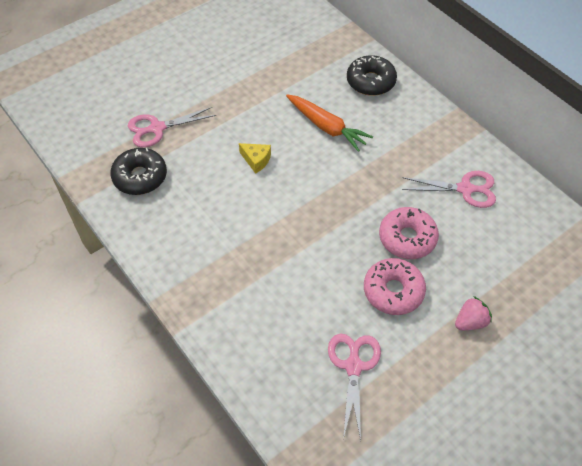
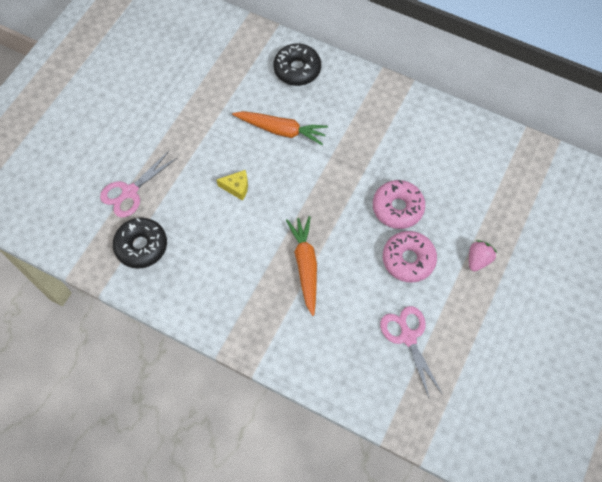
camera: 25 degrees left, 10 degrees up
pink scissors [402,171,496,208] -> none
none -> orange carrot [286,216,317,316]

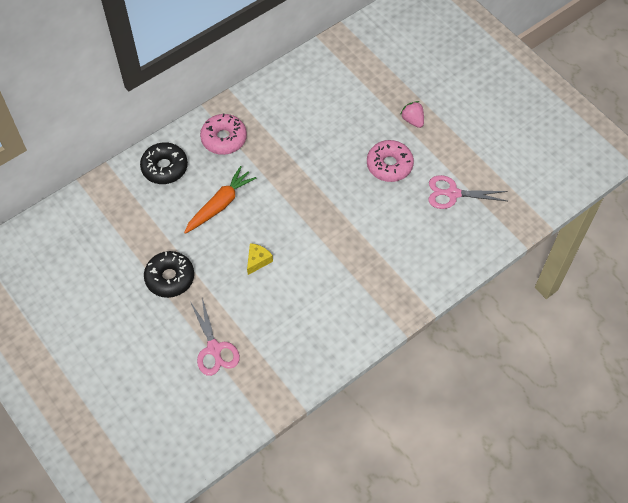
camera: 65 degrees left, 5 degrees down
black donut [113,218,167,269] -> black donut moved to [144,251,194,298]
orange carrot [286,216,317,316] -> none
pink donut [373,180,425,229] -> pink donut moved to [200,113,247,155]

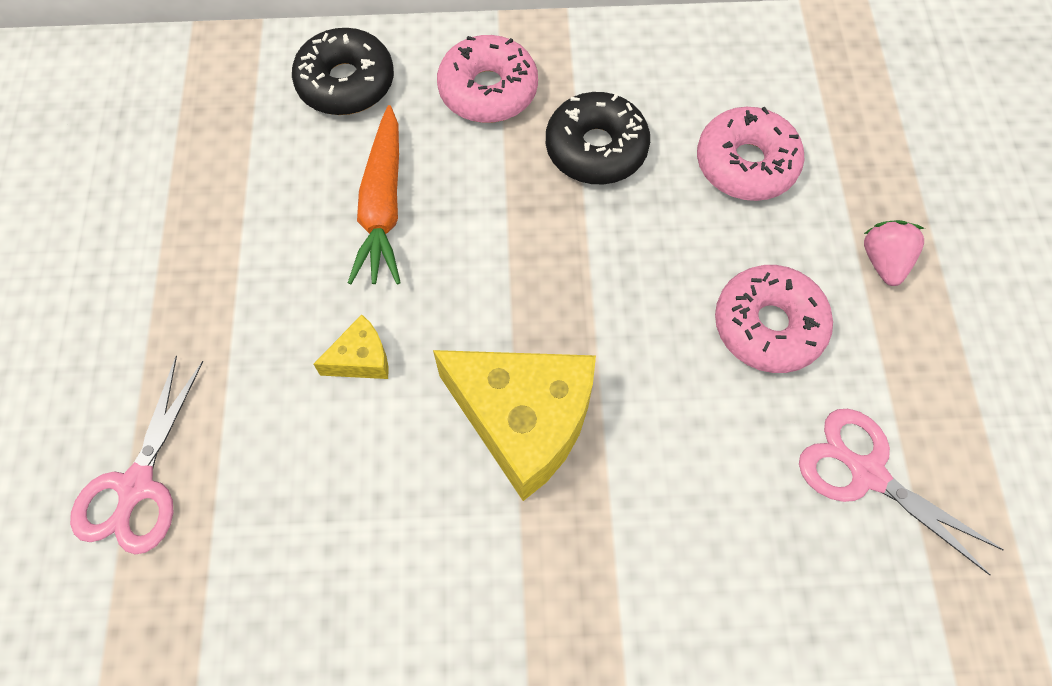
camera: 35 degrees right, 5 degrees up
black donut [144,251,194,298] -> black donut moved to [546,92,650,184]
orange carrot [184,166,256,234] -> orange carrot turned 105 degrees clockwise [348,105,401,284]
none -> yellow cheese [433,350,596,501]
none -> pink donut [697,107,805,201]

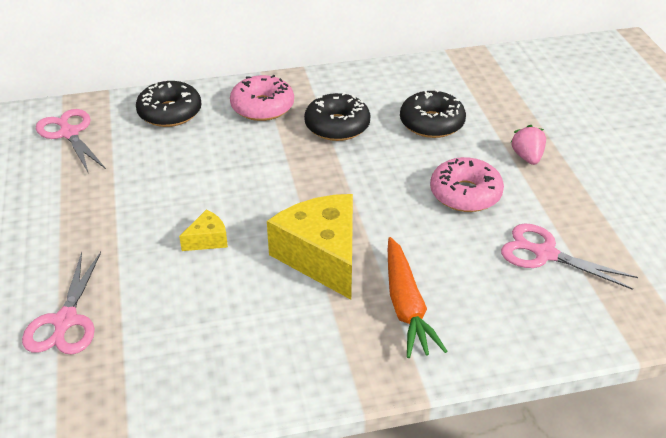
camera: 10 degrees left, 25 degrees down
orange carrot [348,105,401,284] -> orange carrot moved to [388,237,447,358]
yellow cheese [433,350,596,501] -> yellow cheese turned 135 degrees counterclockwise [267,194,353,300]
pink donut [697,107,805,201] -> black donut [400,89,466,138]
none -> pink scissors [36,109,106,174]

